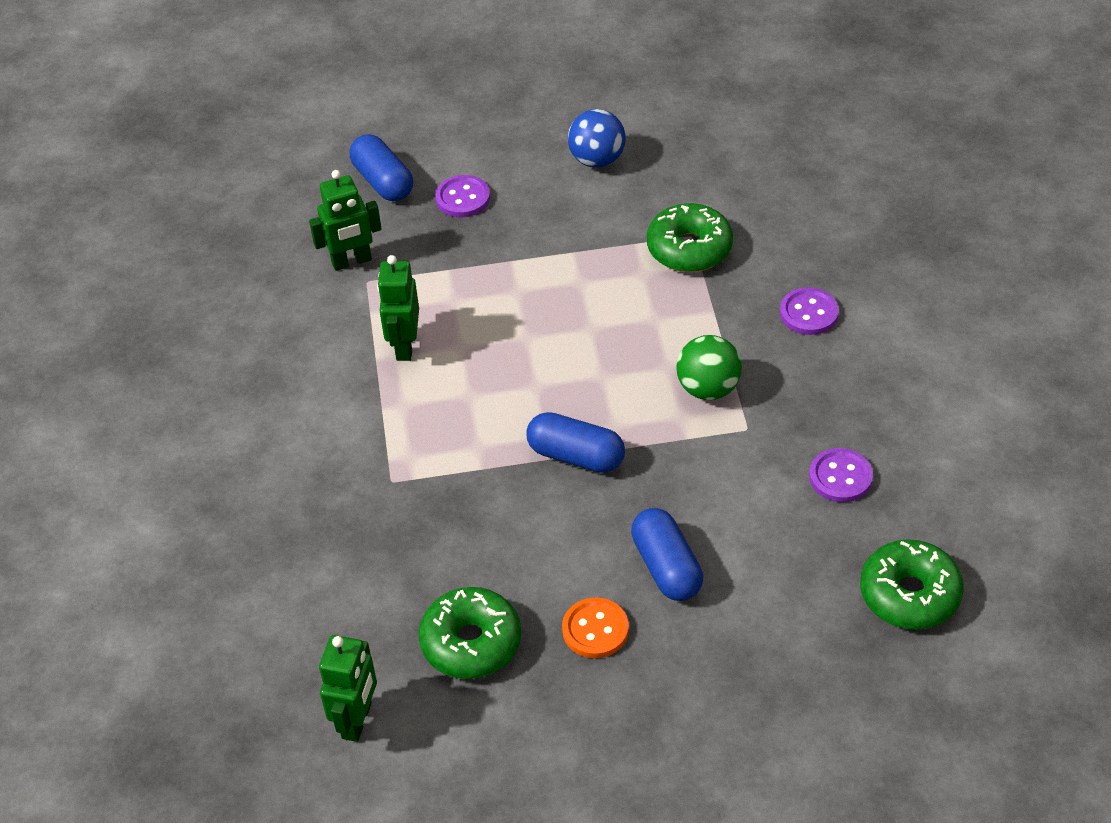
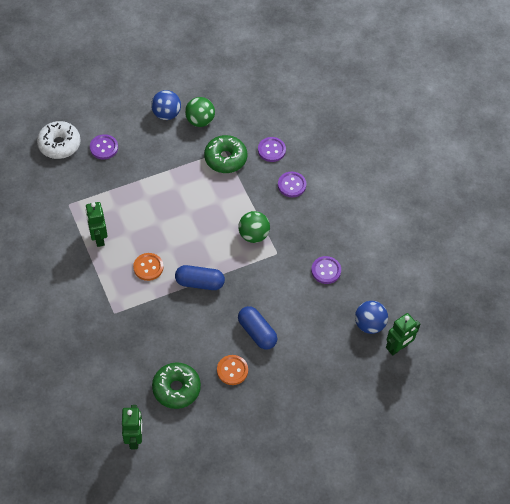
camera: 20 degrees left, 10 degrees up
green robot [309,170,382,271] -> green robot moved to [386,313,420,356]
blue capsule [350,134,413,201] -> white donut [37,121,81,159]
green donut [860,539,964,629] -> blue ball [355,301,388,334]
none -> orange button [133,253,163,281]
none -> green ball [185,97,215,127]
none -> purple button [258,137,286,162]

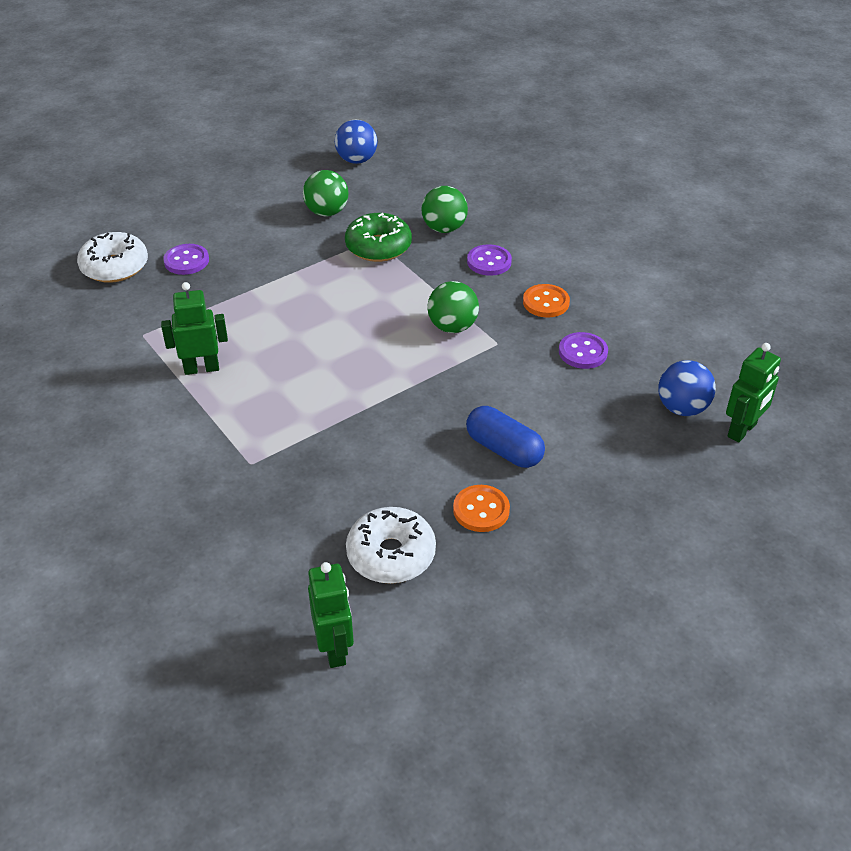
camera: 10 degrees left, 15 degrees down
green robot [85,202,107,247] -> green robot turned 105 degrees clockwise [161,282,228,375]
orange button [133,253,163,281] -> orange button moved to [523,284,570,318]
blue ball [151,90,181,120] -> blue ball moved to [335,120,378,164]
green donut [152,362,201,409] -> white donut [346,507,436,584]
blue capsule [175,265,225,290] -> none
purple button [258,137,286,162] -> green ball [421,186,468,233]

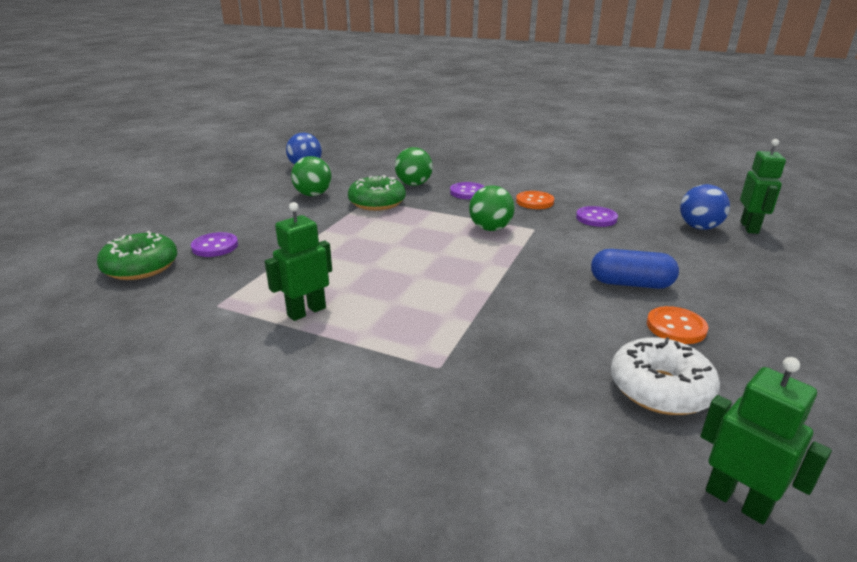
camera: 30 degrees left, 15 degrees down
white donut [77,232,148,283] -> green donut [97,231,178,280]

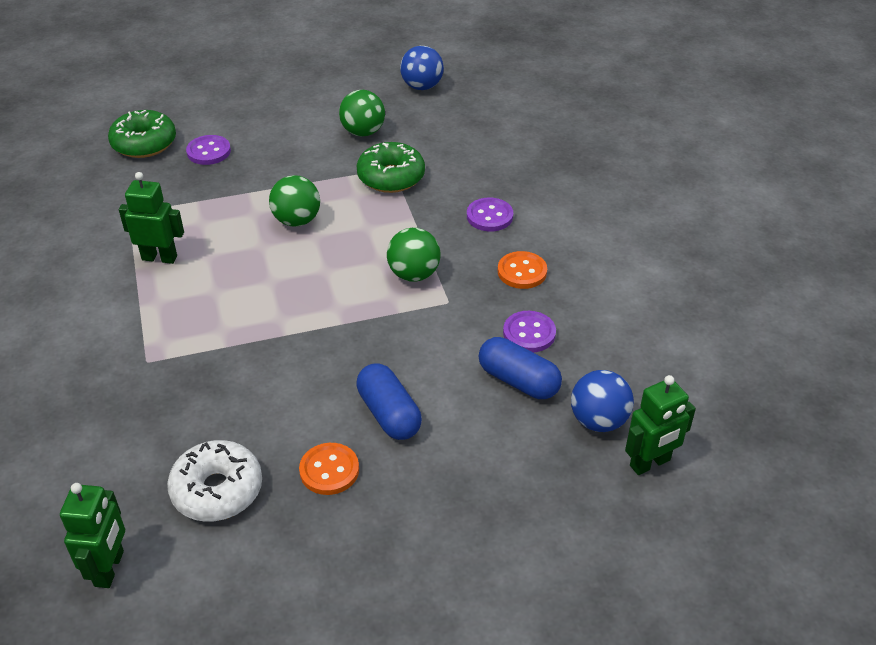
camera: 50 degrees right, 15 degrees up
green ball [395,147,433,186] -> green ball moved to [269,175,320,227]
none -> blue capsule [479,337,562,399]

